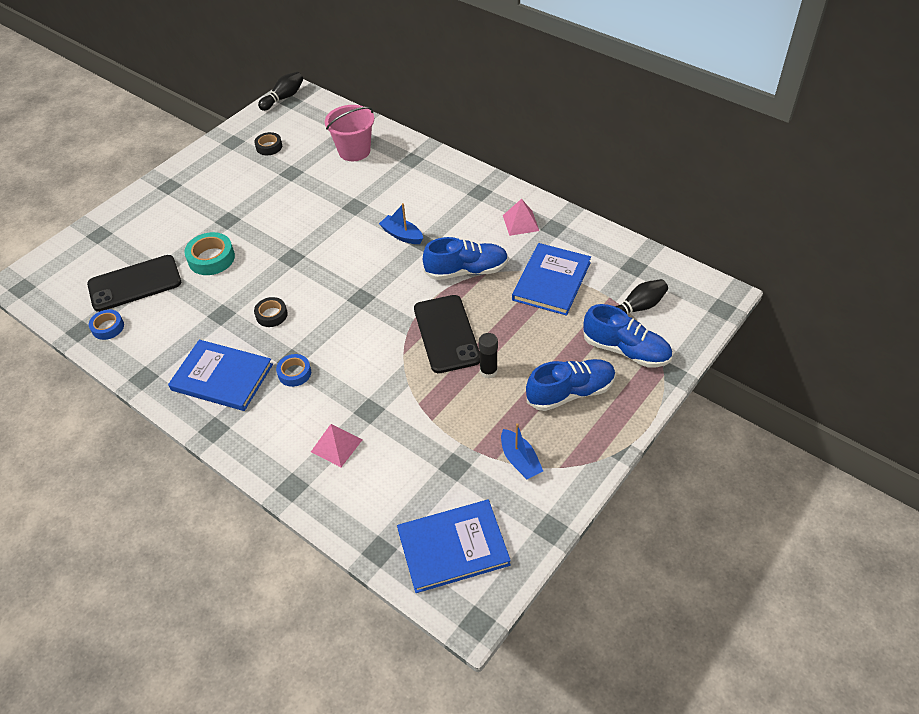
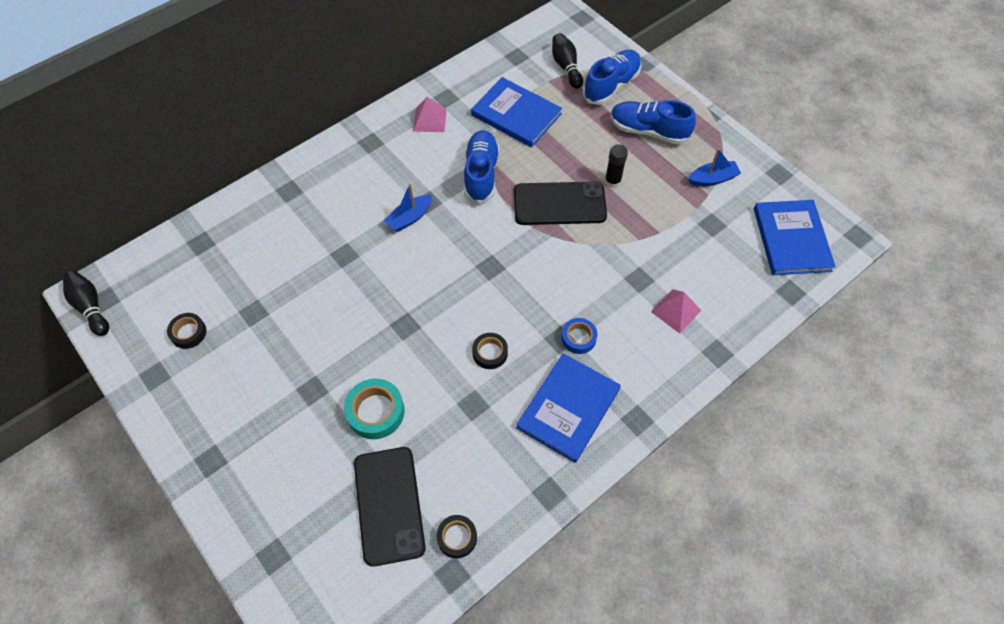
camera: 80 degrees left, 10 degrees up
blue tape [89,310,124,340] -> black tape [436,515,477,558]
pink bucket [325,105,374,161] -> none
blue shoe [526,359,616,411] -> blue shoe turned 60 degrees counterclockwise [611,100,696,144]

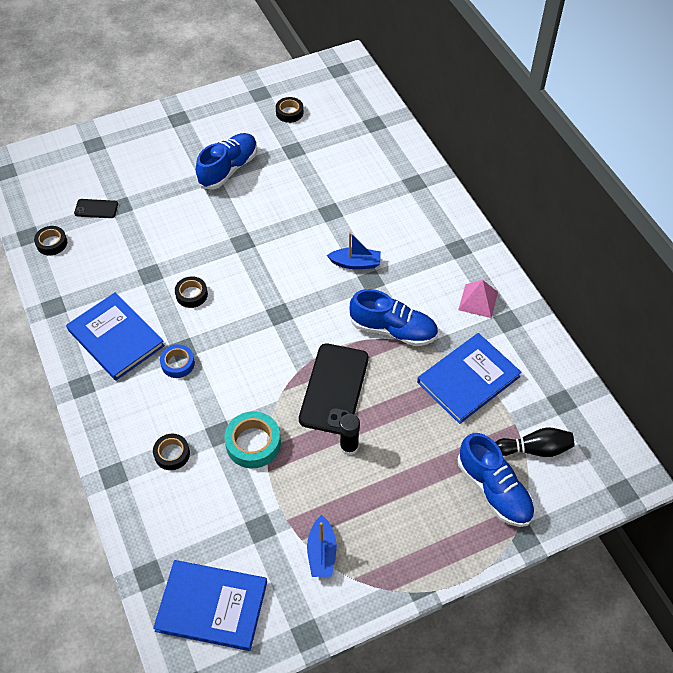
camera: 105 degrees right, 5 degrees down
black bowling pin [63,271,109,336] -> none
turquoise tape [344,378,405,439] -> turquoise tape moved to [224,411,281,468]
black phone [354,447,426,567] -> black phone [74,199,118,218], size x0.48
blue boat [384,184,432,232] -> blue boat turned 120 degrees clockwise [327,232,381,269]
blue shoe [611,100,696,144] -> blue shoe moved to [196,133,257,190]
pink pyramid [651,289,702,334] -> black tape [153,434,190,470]

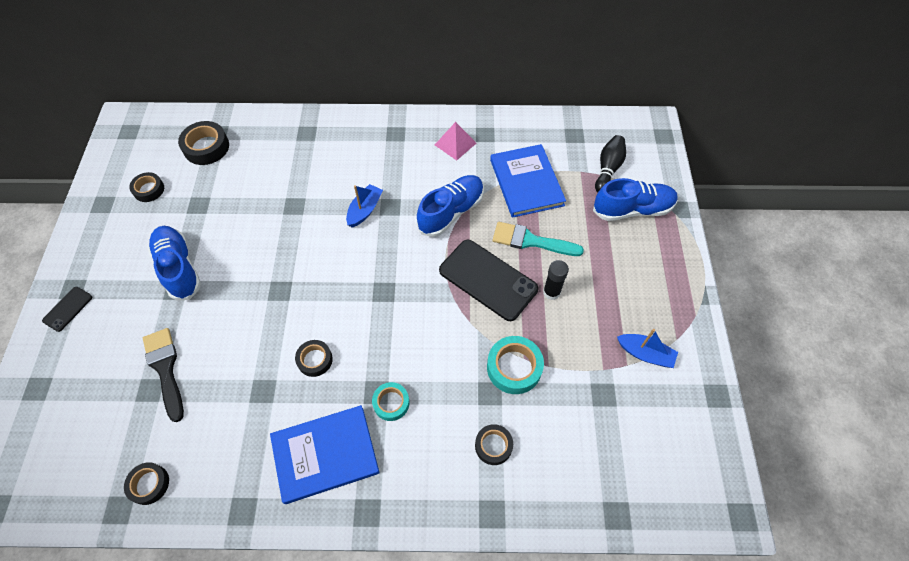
camera: 65 degrees left, 5 degrees up
black phone [74,199,118,218] -> black phone moved to [42,287,92,332]
blue book [153,560,267,651] -> none
blue tape [160,344,195,378] -> turquoise tape [372,382,409,421]
none -> black brush [143,328,184,422]
none -> black tape [178,121,229,165]
none -> turquoise brush [493,222,584,256]

